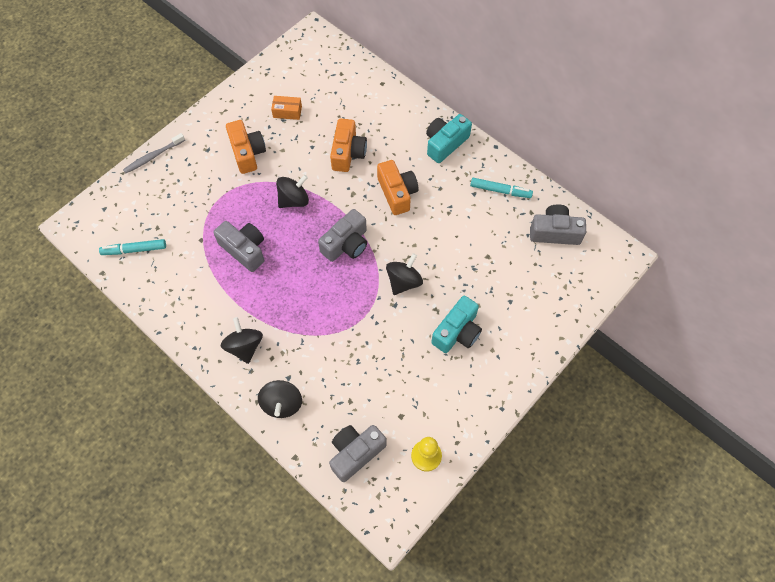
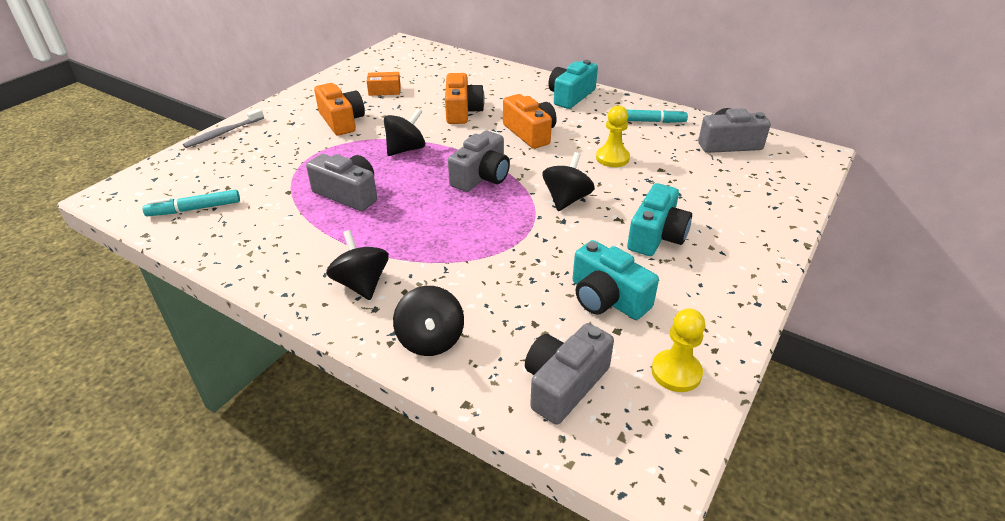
camera: 10 degrees left, 25 degrees down
none -> turquoise camera [573,240,659,320]
none -> yellow pawn [596,106,630,167]

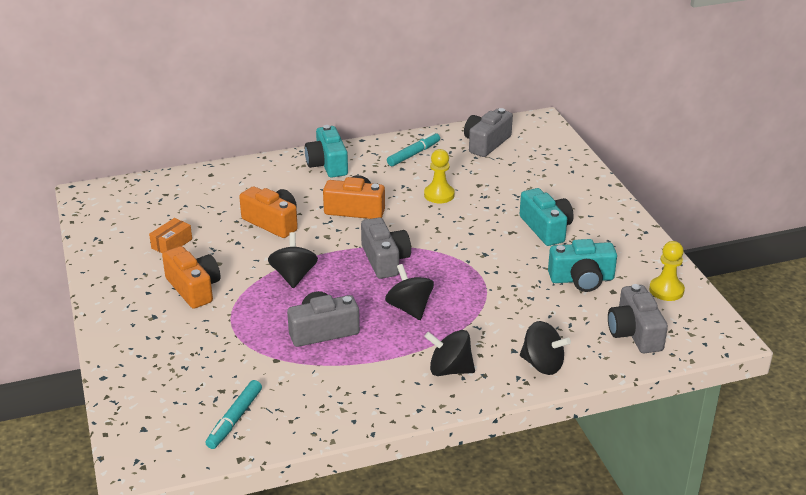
camera: 50 degrees left, 5 degrees down
grey toothbrush [183,109,264,148] -> none
orange camera [314,83,365,136] -> orange camera turned 45 degrees clockwise [162,246,221,309]
black spinning top [543,152,595,211] -> black spinning top moved to [385,264,434,320]

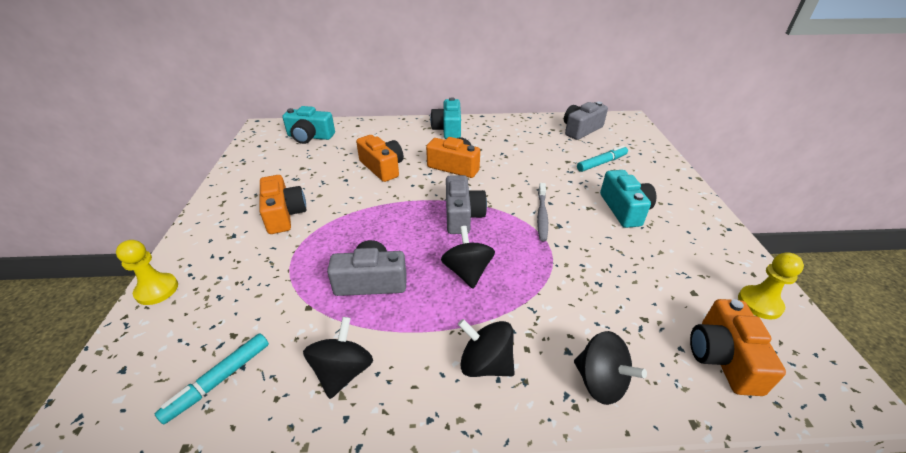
camera: 15 degrees right, 5 degrees up
orange box [149,218,192,254] -> none
black spinning top [268,232,318,288] -> black spinning top moved to [303,317,373,399]
turquoise marker [387,132,440,166] -> turquoise marker moved to [577,145,628,172]
yellow pawn [424,149,455,203] -> yellow pawn moved to [116,240,178,305]
turquoise camera [548,239,617,292] -> turquoise camera moved to [282,106,335,144]
grey camera [608,284,668,353] -> orange camera [690,299,786,396]
none -> grey toothbrush [537,183,548,241]

